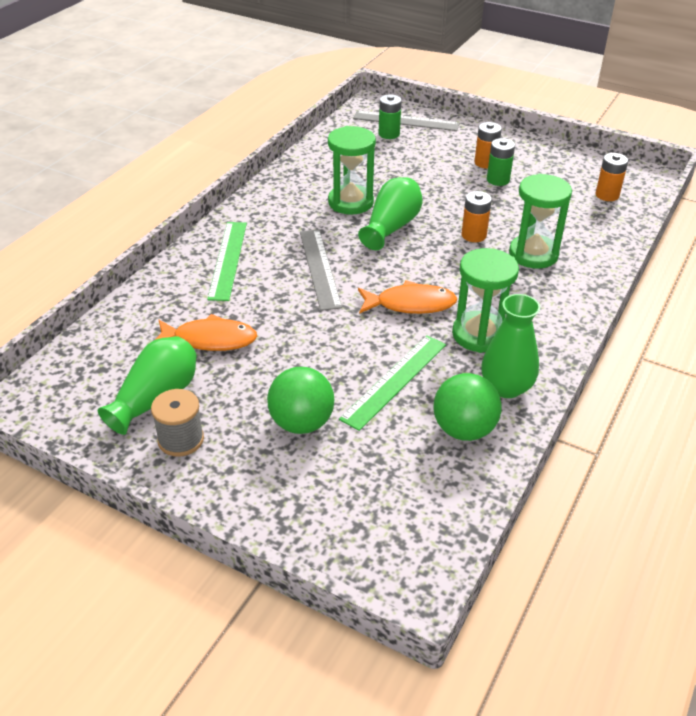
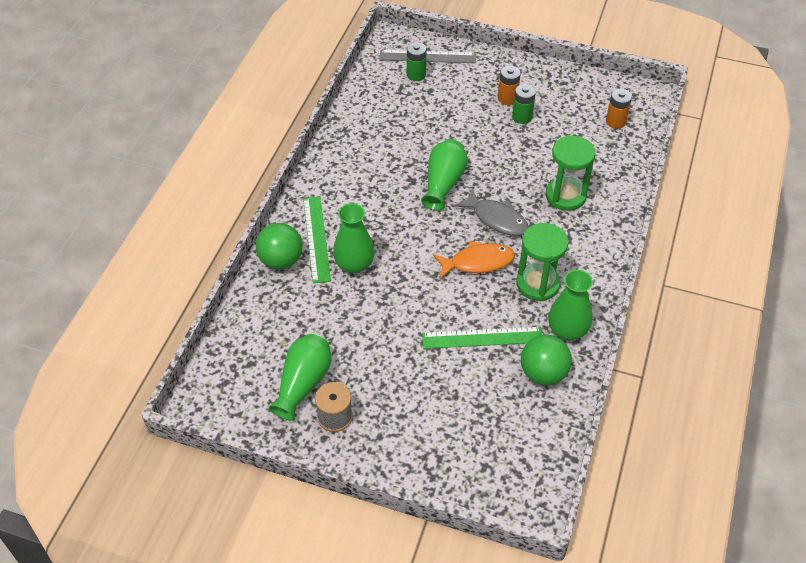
camera: 10 degrees left, 10 degrees up
orange fish [155,314,257,351] -> none
green ball [267,367,334,434] -> green ball moved to [256,223,302,270]
grey ruler [300,230,342,311] -> none
green hourglass [328,126,376,214] -> none
green ruler [339,335,446,431] -> green ruler turned 60 degrees clockwise [422,327,542,349]
orange battery [462,191,492,242] -> none
none -> green vase [333,203,375,274]
none -> grey fish [454,189,529,236]

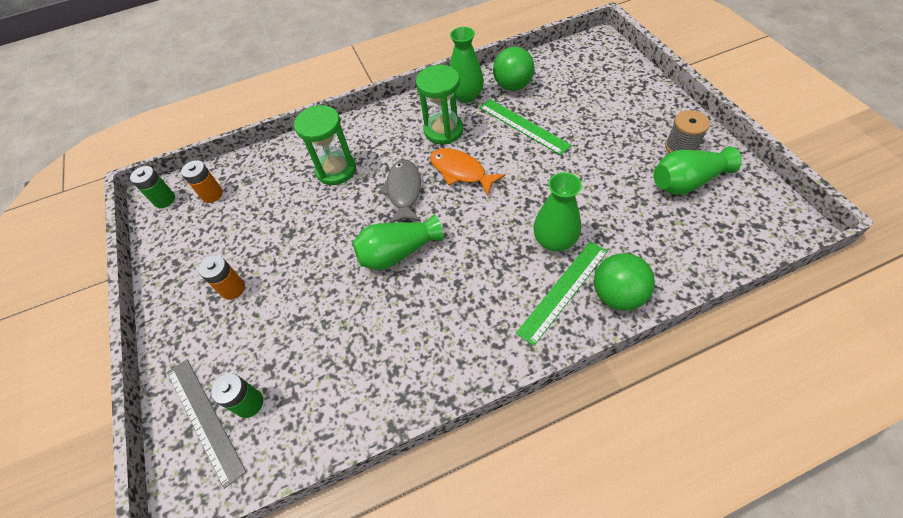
camera: 125 degrees left, 5 degrees up
green battery [512,84,536,124] -> green battery moved to [130,166,175,208]

